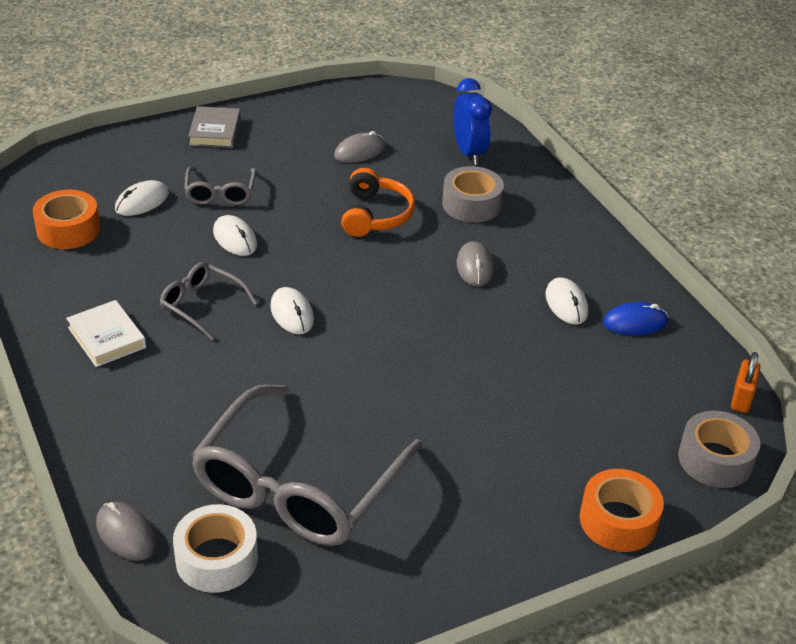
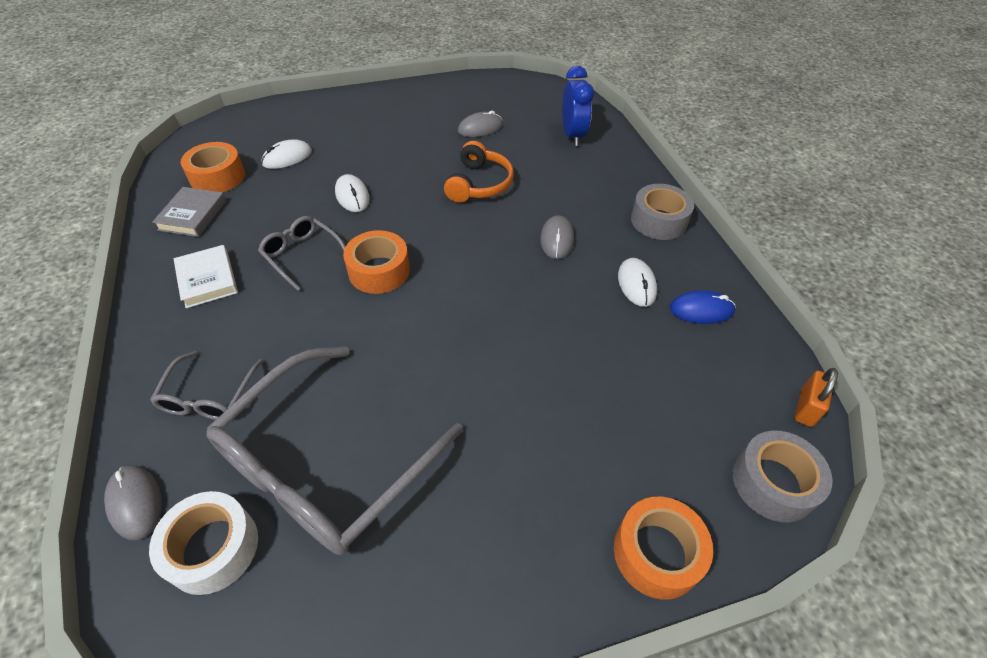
camera: 10 degrees right, 10 degrees up
grey glasses [184,167,256,205] -> grey glasses moved to [150,351,263,420]
grey book [188,106,241,148] -> grey book moved to [152,187,226,237]
white mouse [270,287,314,334] -> orange tape [343,230,410,294]
grey tape [442,166,504,223] -> grey tape moved to [631,184,694,240]

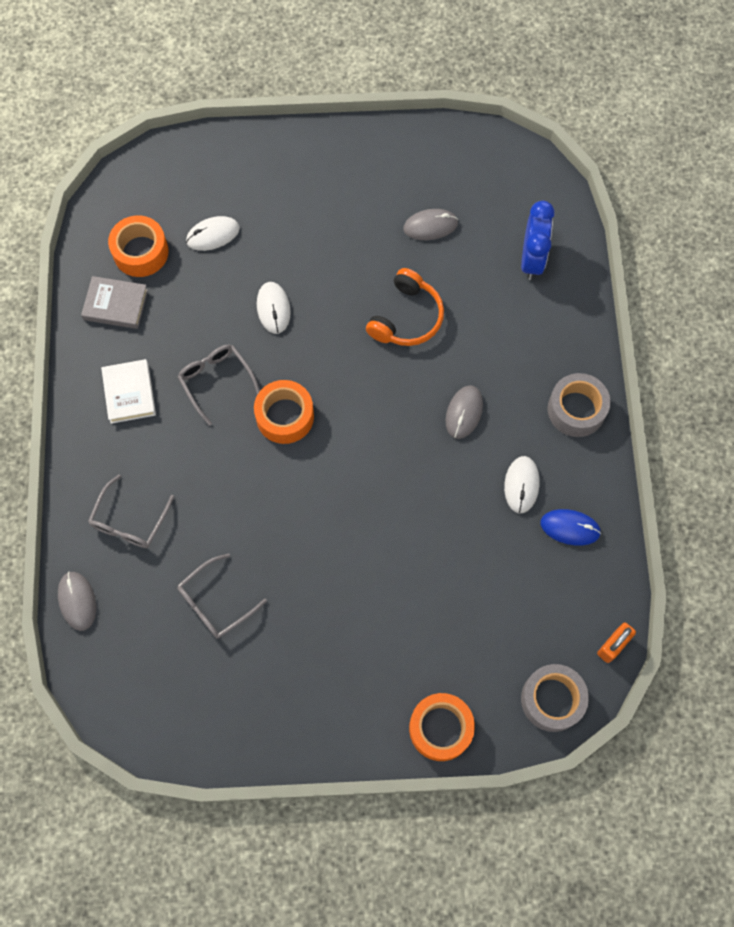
camera: 15 degrees right, 20 degrees up
white tape [149,491,258,595] -> none
grey book [152,187,226,237] -> grey book turned 75 degrees clockwise [81,276,148,329]
grey glasses [207,347,463,555] -> grey glasses [177,554,267,639], size x0.47

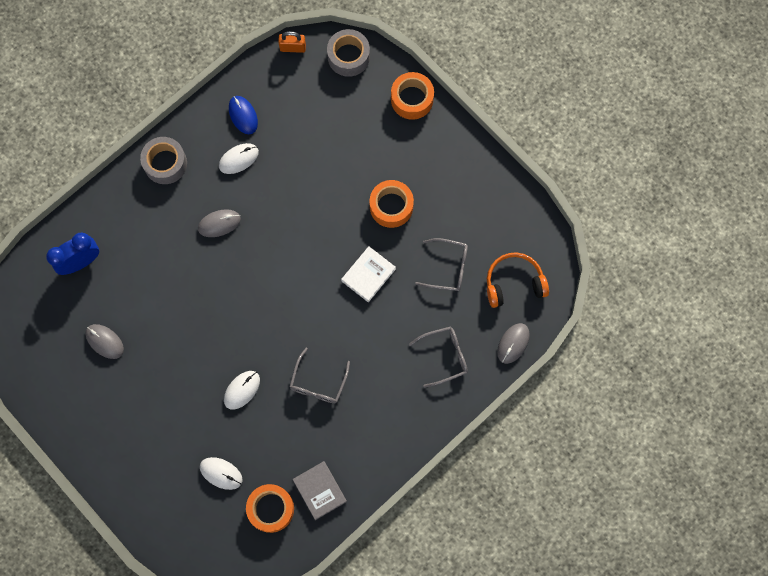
camera: 130 degrees left, 5 degrees up
white book [101,359,156,424] -> white book moved to [341,247,396,302]
orange tape [254,380,314,444] -> orange tape moved to [370,180,414,228]
orange headphones [366,268,444,346] -> orange headphones moved to [487,252,549,308]

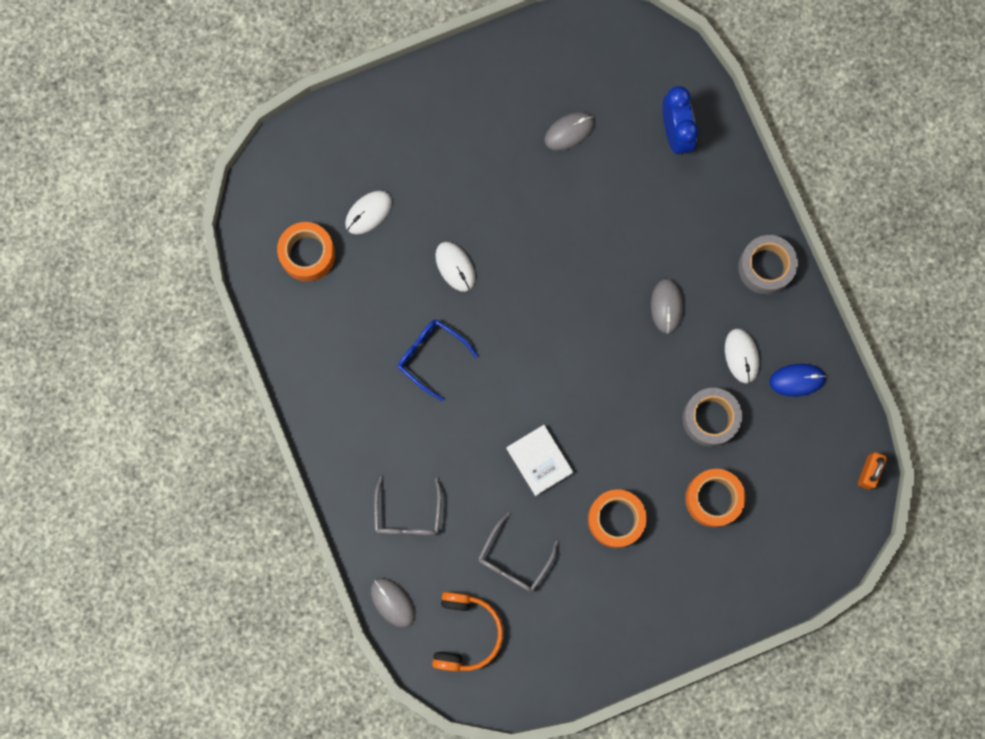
camera: 110 degrees right, 5 degrees up
grey glasses [289,347,350,404] -> blue glasses [398,319,478,401]
grey book [293,461,347,520] -> none
grey tape [327,29,370,77] -> grey tape moved to [683,388,742,447]
orange tape [391,72,434,120] -> orange tape moved to [685,469,746,527]

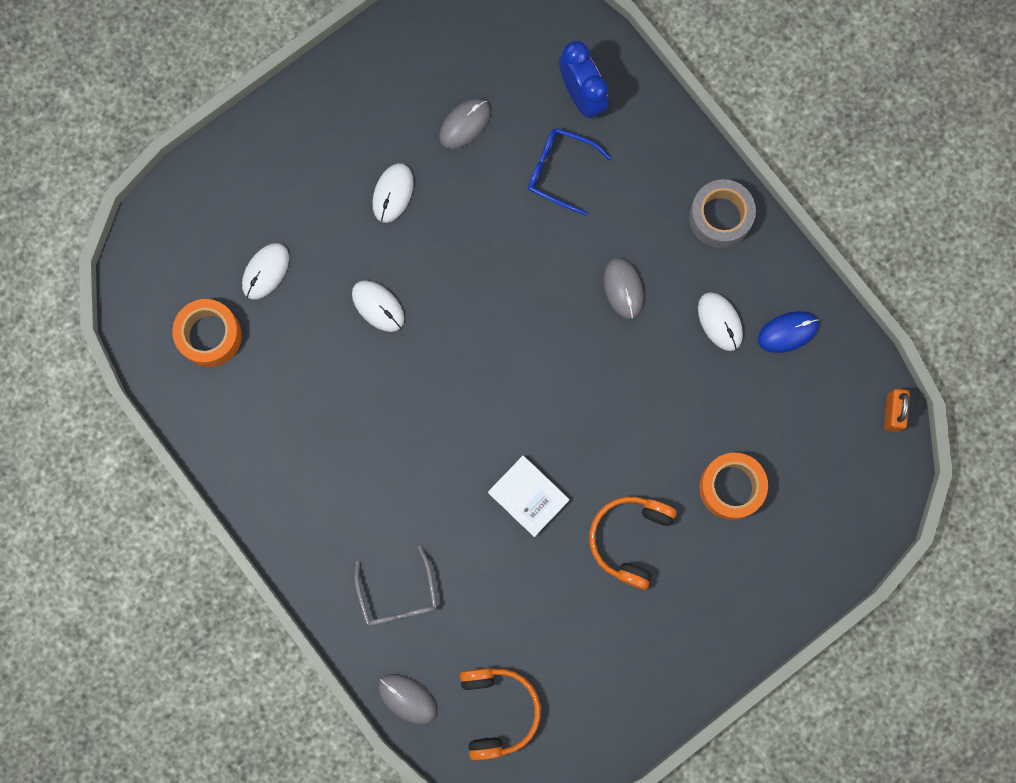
camera: 15 degrees left, 0 degrees up
blue glasses [398,319,478,401] -> blue glasses moved to [528,128,611,215]
grey glasses [478,512,559,592] -> none
orange tape [588,490,647,548] -> orange headphones [589,496,676,590]
grey tape [683,388,742,447] -> none
none -> white mouse [372,163,413,223]

